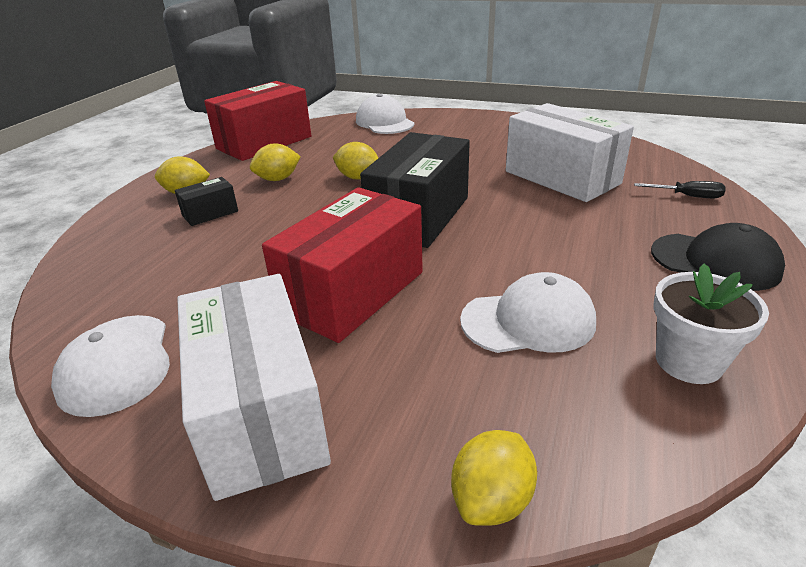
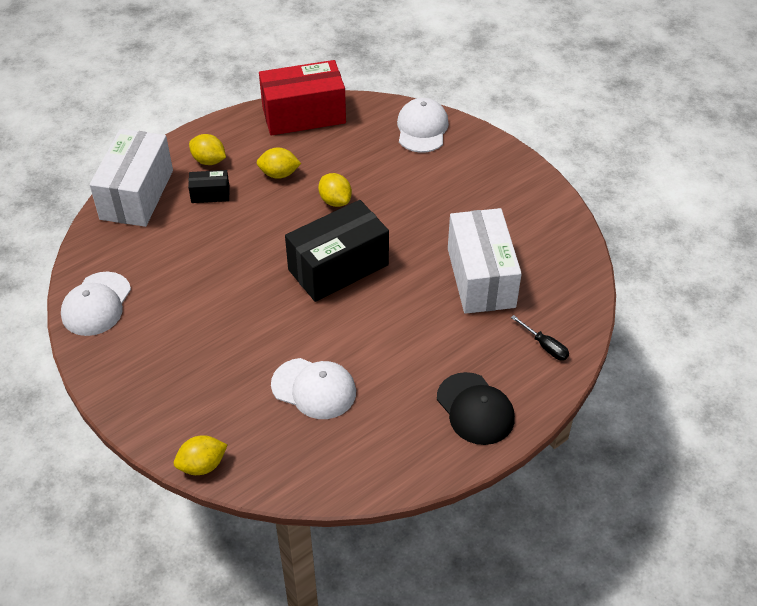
camera: 30 degrees right, 15 degrees up
white box [177,274,331,501] -> white box moved to [90,129,173,227]
red box [262,187,423,343] -> none
white flower pot [653,263,769,384] -> none

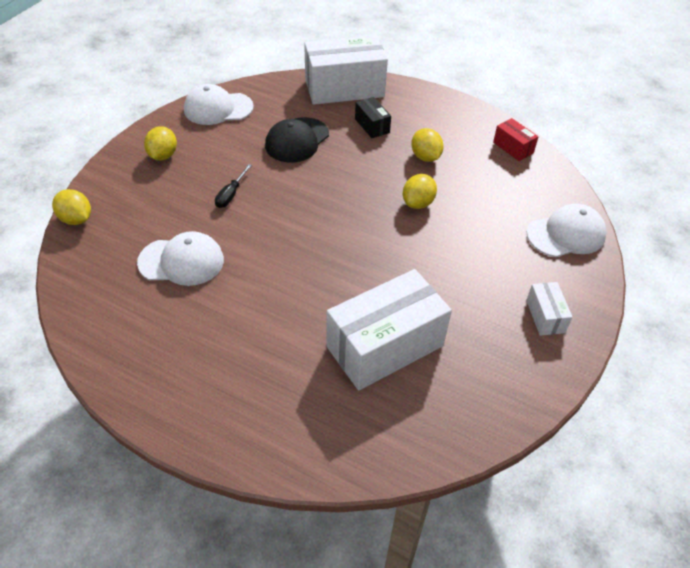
camera: 65 degrees right, 0 degrees up
yellow lemon [189,134,226,165] -> yellow lemon moved to [144,126,177,161]
red box [259,60,346,136] -> red box [493,118,539,161], size x0.46
white cap [271,358,356,419] -> white cap turned 90 degrees counterclockwise [137,231,224,286]
black box [285,200,389,302] -> none
black cap [437,372,515,445] -> black cap moved to [265,117,329,163]
black screwdriver [511,315,569,360] -> black screwdriver moved to [215,164,252,208]
none -> white box [526,282,573,336]

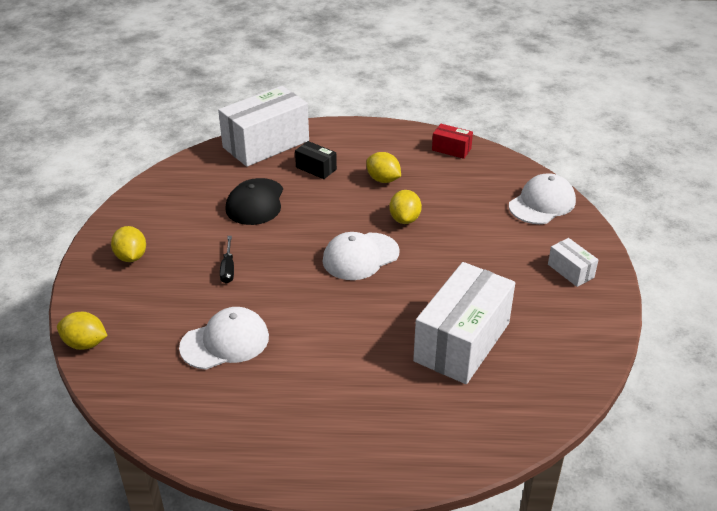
camera: 25 degrees left, 10 degrees down
white cap [184,84,254,125] -> white cap moved to [322,232,400,280]

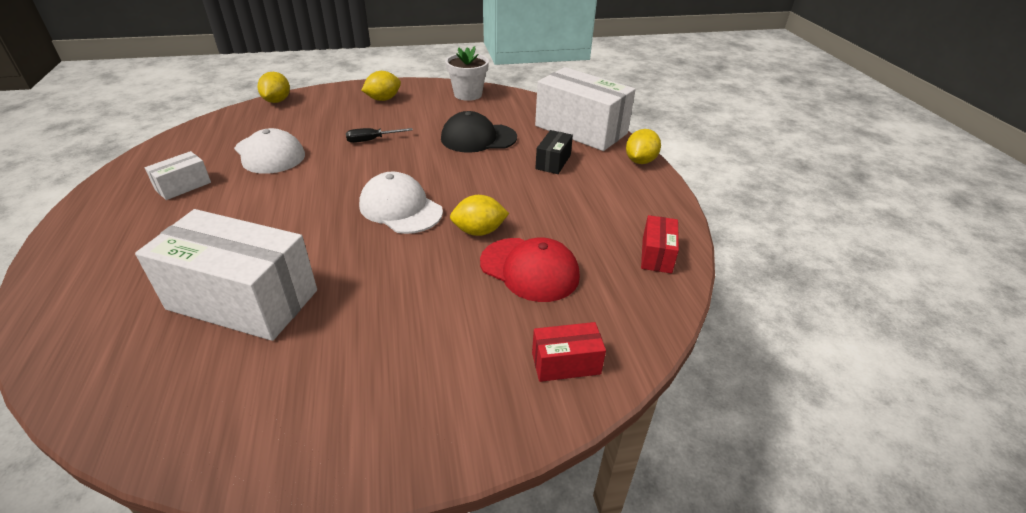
camera: 75 degrees right, 0 degrees up
yellow lemon [366,152,401,183] -> yellow lemon moved to [626,129,661,164]
white cap [509,173,576,224] -> red box [532,322,606,382]
white box [548,238,598,287] -> white box moved to [145,151,211,200]
none -> white flower pot [445,46,489,101]
none -> red cap [480,238,580,302]

